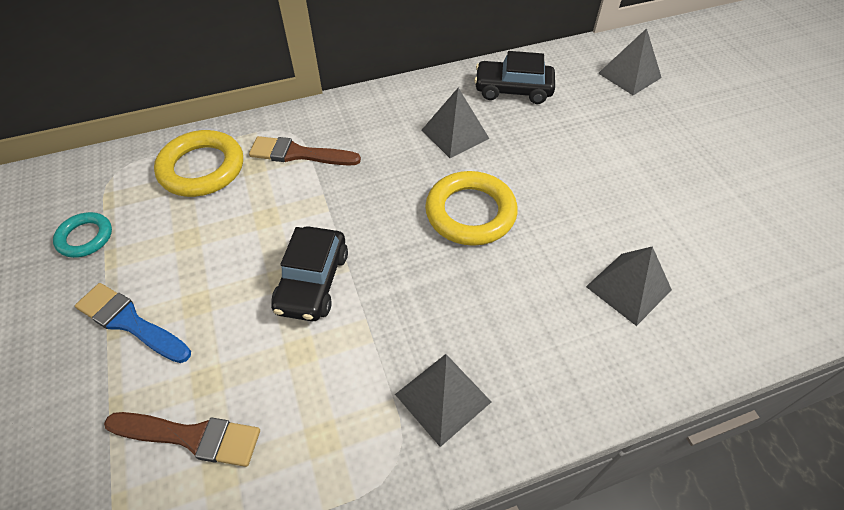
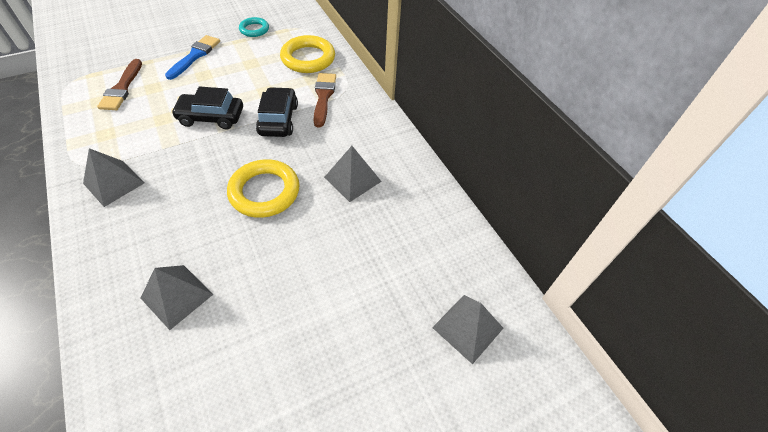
camera: 80 degrees right, 0 degrees up
black car [474,51,555,104] -> black car moved to [256,87,298,137]

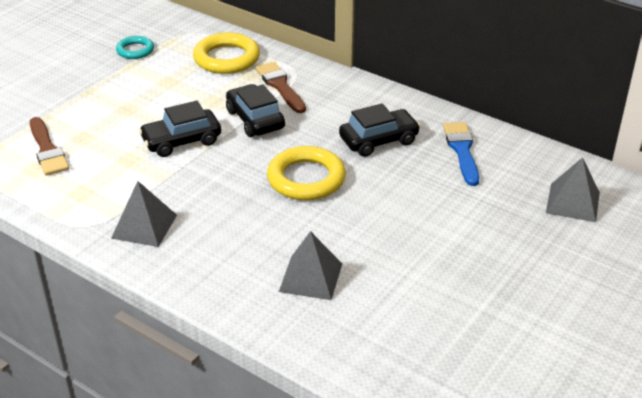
camera: 25 degrees left, 15 degrees down
blue brush [165,35,220,80] -> blue brush moved to [443,122,479,186]
grey pyramid [324,146,382,202] -> black car [339,103,420,157]

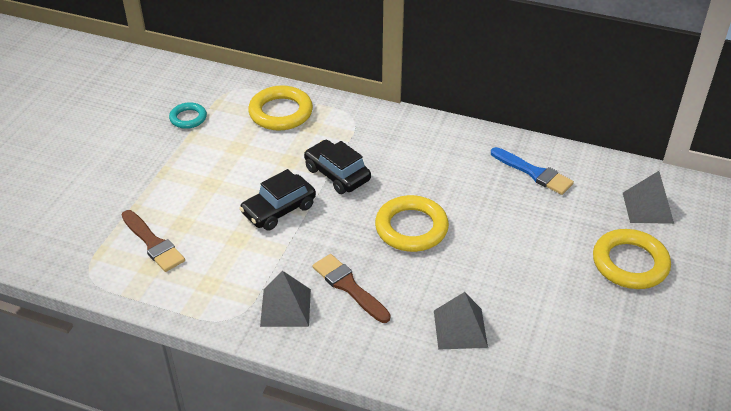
camera: 15 degrees left, 5 degrees up
brown brush [256,62,306,113] -> brown brush moved to [313,254,391,323]
black car [339,103,420,157] -> none
blue brush [443,122,479,186] -> blue brush turned 150 degrees clockwise [491,147,574,195]
none -> yellow ring [593,229,671,289]

